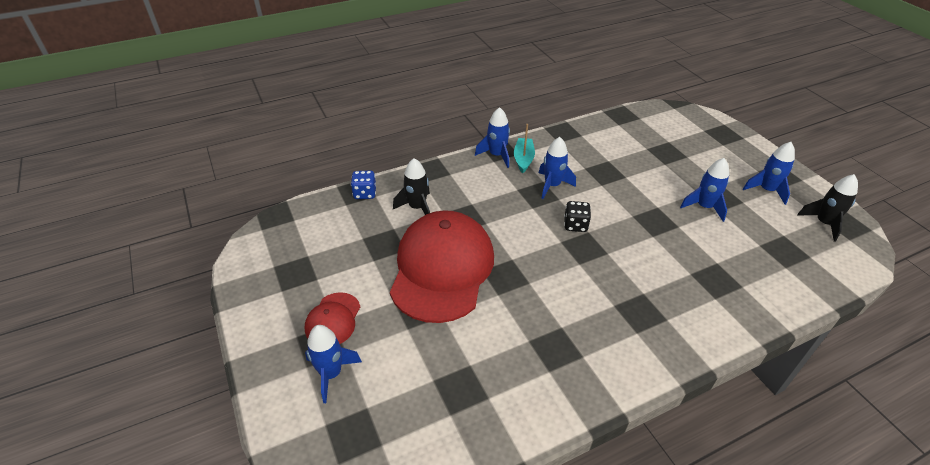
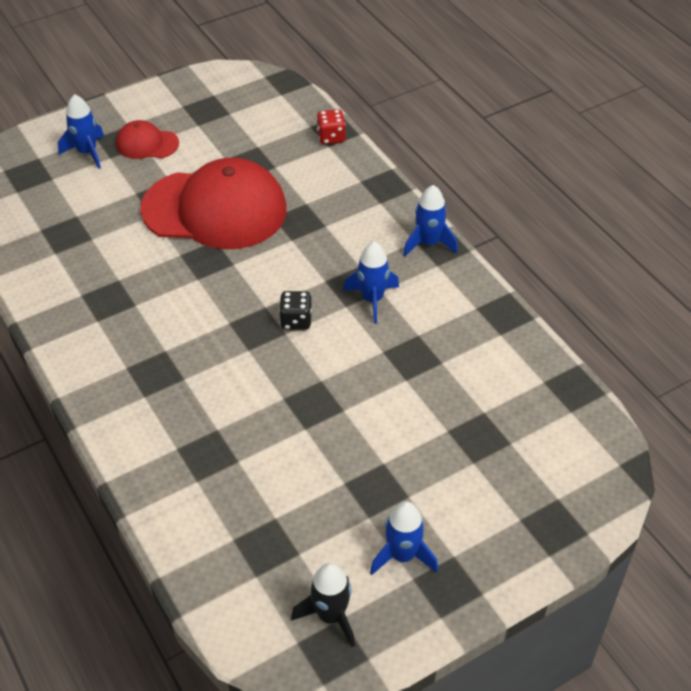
camera: 85 degrees right, 5 degrees up
blue dice [351,171,376,199] -> red dice [317,109,346,144]
black rocket [393,158,430,215] -> none
turquoise boat [514,124,535,173] -> none
blue rocket [680,158,729,222] -> none

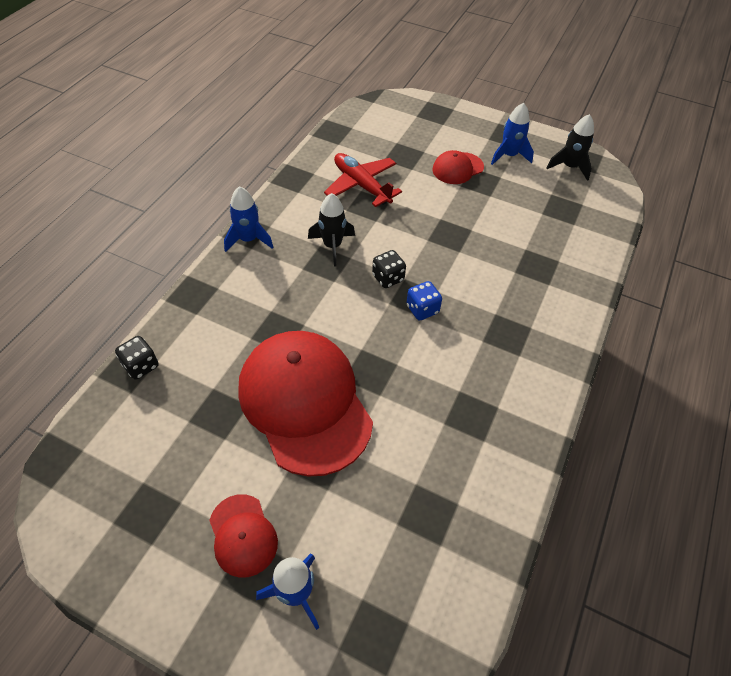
camera: 125 degrees left, 5 degrees up
red dice [317,109,346,144] -> black dice [115,336,159,380]
blue rocket [343,242,399,324] -> black rocket [308,193,355,267]
none -> red plane [324,153,402,207]
none -> blue dice [406,281,442,321]
none -> red cap [432,150,484,184]

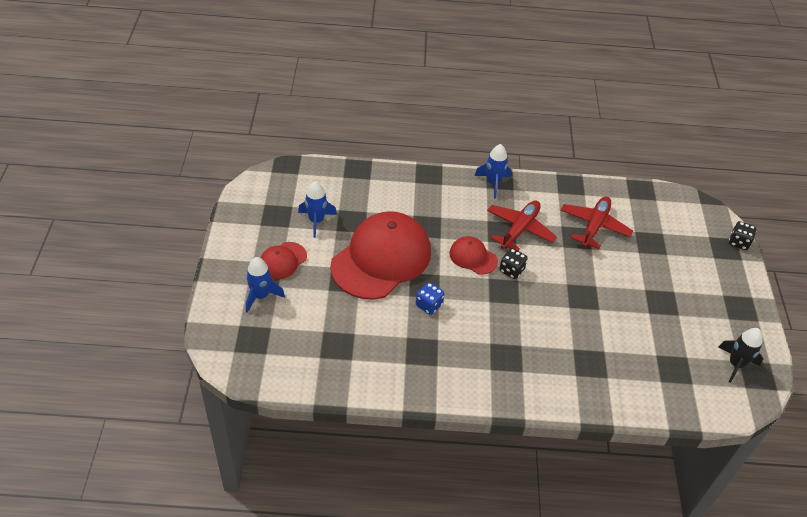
camera: 65 degrees right, 5 degrees down
black dice [115,336,159,380] -> black dice moved to [729,221,756,250]
black rocket [308,193,355,267] -> red plane [487,200,557,251]
blue dice [406,281,442,321] -> blue dice moved to [416,282,444,315]
red cap [432,150,484,184] -> red cap moved to [449,236,498,275]
blue rocket [491,103,534,165] -> blue rocket moved to [298,181,337,238]

